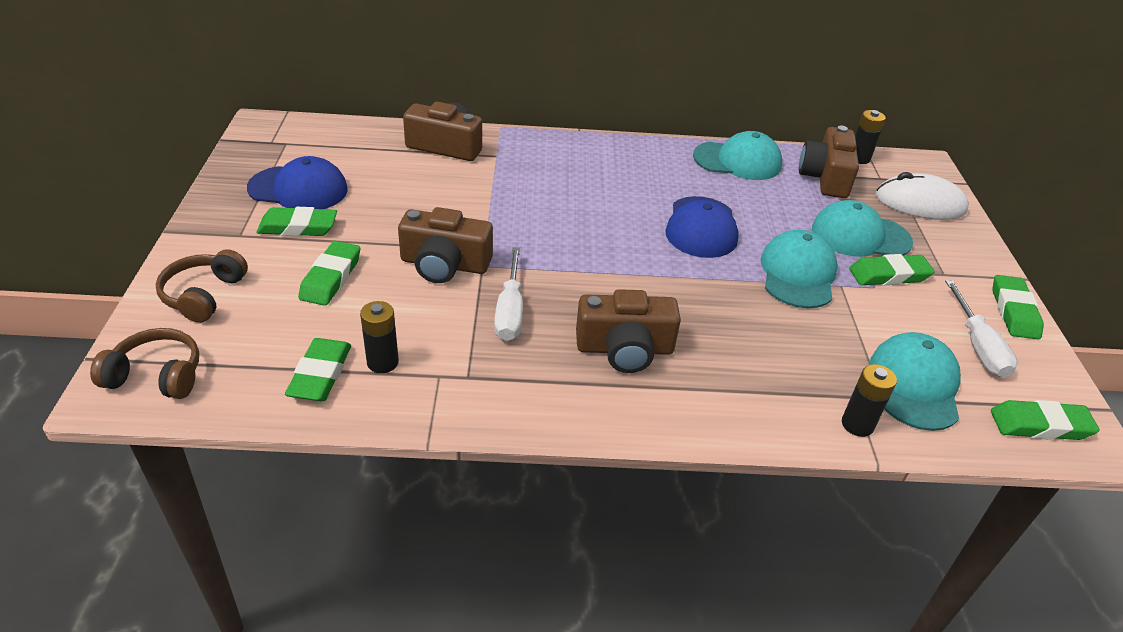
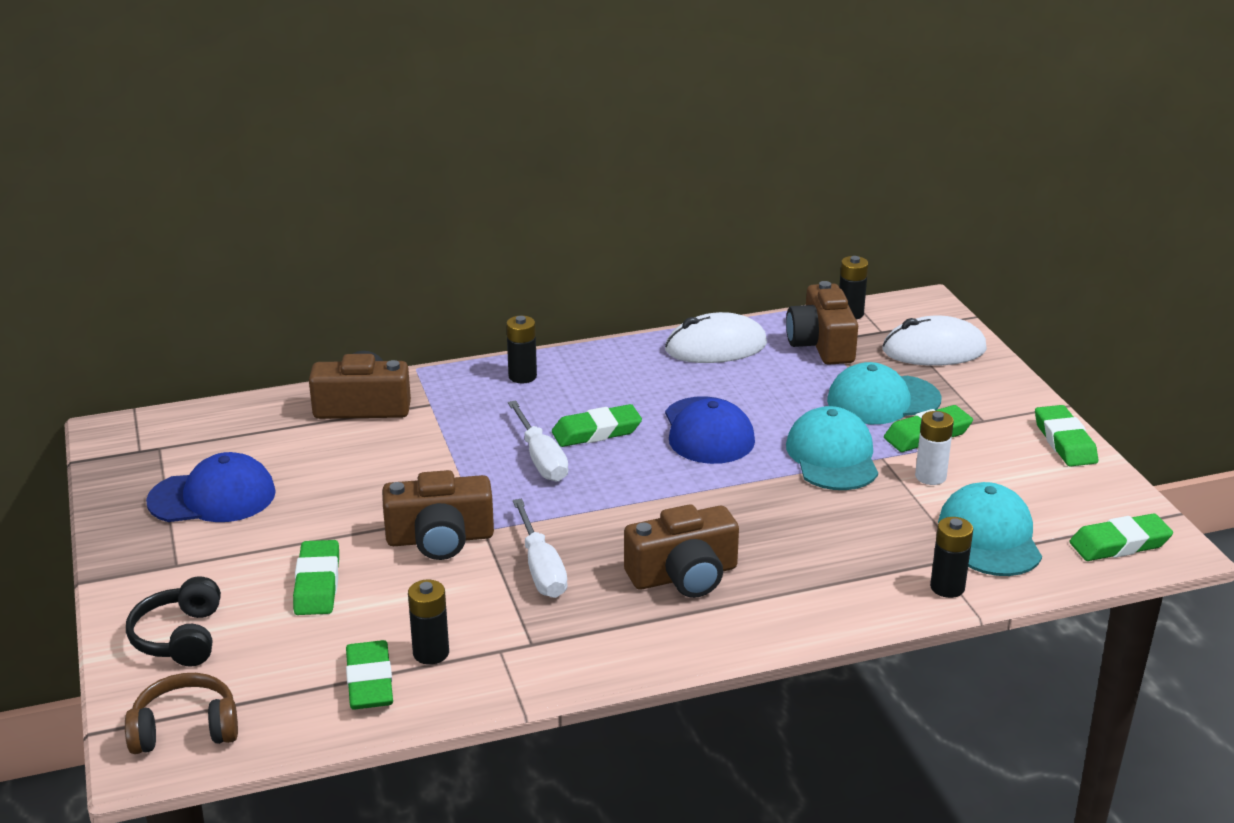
camera: 15 degrees left, 10 degrees down
brown headphones [155,249,248,323] -> black headphones [126,576,221,666]
green eraser [257,207,337,236] -> green eraser moved to [552,404,642,447]
turquoise cap [693,131,782,180] -> white mouse [665,312,767,363]
white screwdriver [945,280,1018,378] -> white screwdriver moved to [508,400,568,482]
none -> black battery [506,316,537,383]
none -> white battery [915,411,954,485]

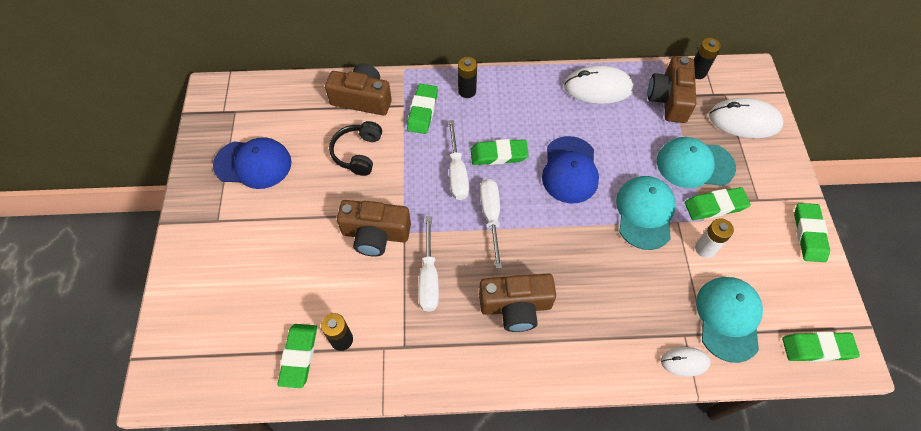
camera: 15 degrees right, 30 degrees up
brown headphones [125,673,238,754] -> none
black headphones [126,576,221,666] -> black headphones moved to [329,121,382,176]
green eraser [293,540,339,615] -> green eraser moved to [407,84,438,134]
black battery [930,517,973,598] -> white mouse [661,347,711,377]
none -> white screwdriver [480,179,502,269]

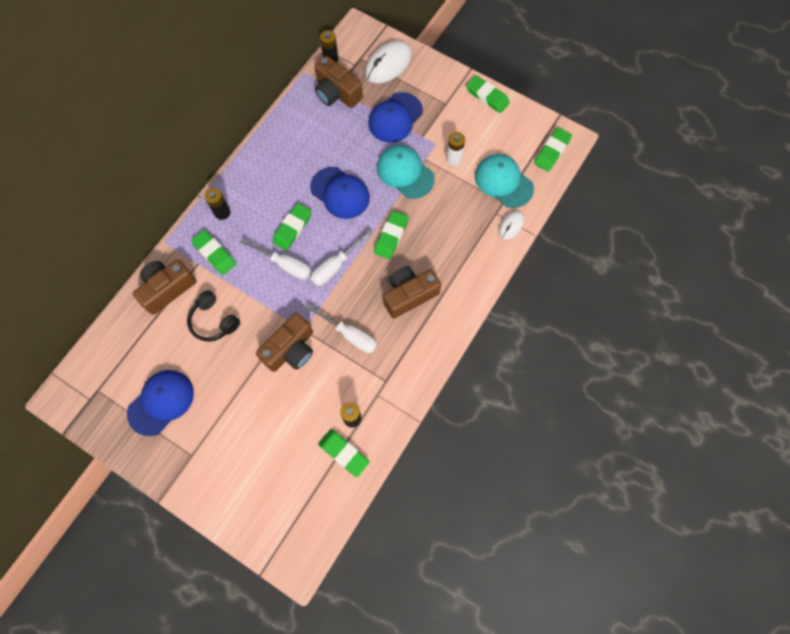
camera: 55 degrees left, 10 degrees up
brown camera [479,273,556,332] -> brown camera turned 150 degrees counterclockwise [383,266,441,318]
white screwdriver [480,179,502,269] -> white screwdriver turned 75 degrees counterclockwise [310,229,373,286]
white mouse [564,65,634,104] -> none
turquoise cap [657,137,736,188] -> blue cap [368,92,423,143]
green eraser [685,187,751,220] -> green eraser moved to [374,211,409,259]

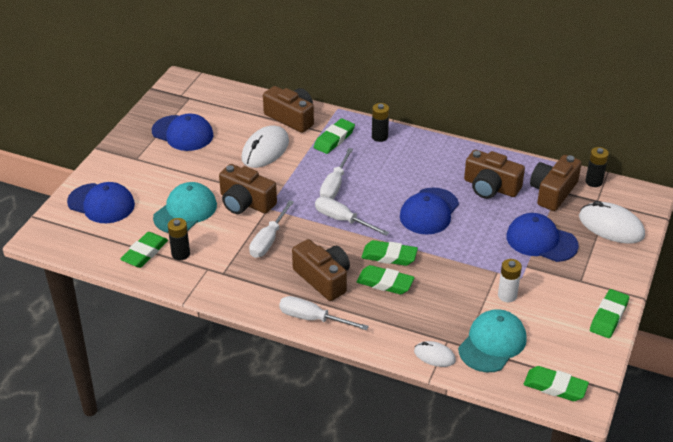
camera: 80 degrees right, 30 degrees down
black headphones [187,290,240,342] -> white mouse [242,125,289,168]
green eraser [272,203,312,251] -> green eraser moved to [356,265,415,294]
turquoise cap [377,145,435,199] -> turquoise cap moved to [153,182,217,233]
none -> blue cap [67,182,135,223]
none -> white screwdriver [279,296,369,330]
none -> brown camera [464,150,525,199]

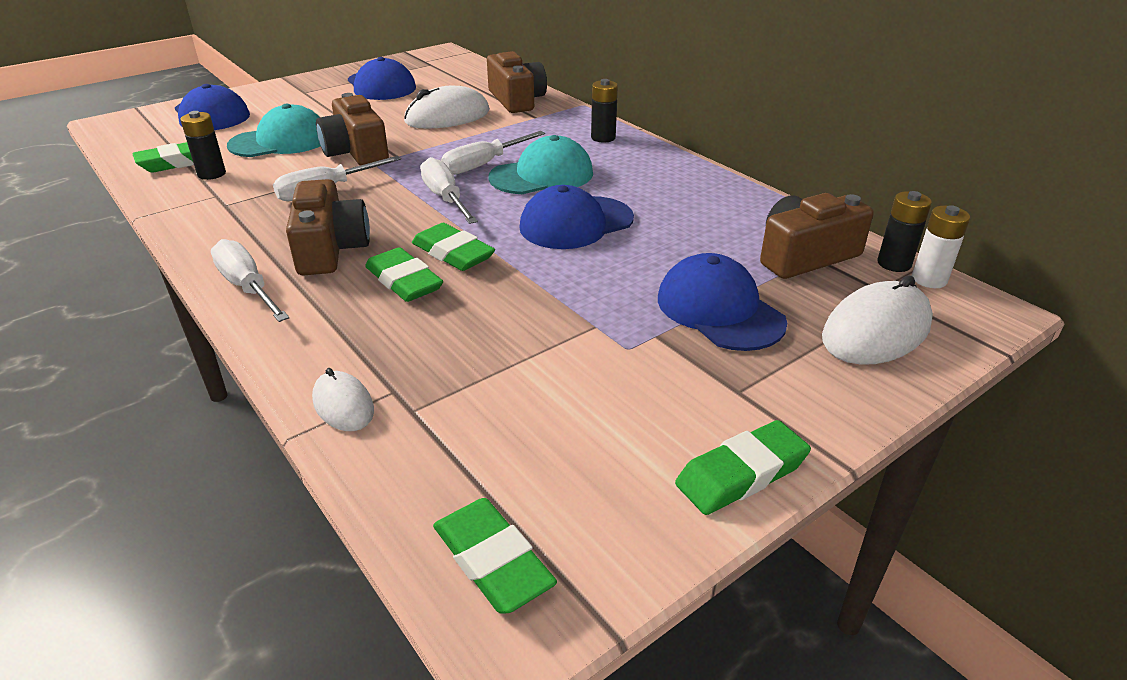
camera: 30 degrees right, 5 degrees down
green eraser [314,118,355,154] -> none
turquoise cap [458,309,527,372] -> turquoise cap moved to [488,135,593,194]
brown camera [464,150,525,199] -> none
white battery [498,259,522,302] -> white battery moved to [912,205,970,288]
white mouse [579,201,645,244] -> white mouse turned 75 degrees clockwise [822,275,933,365]

